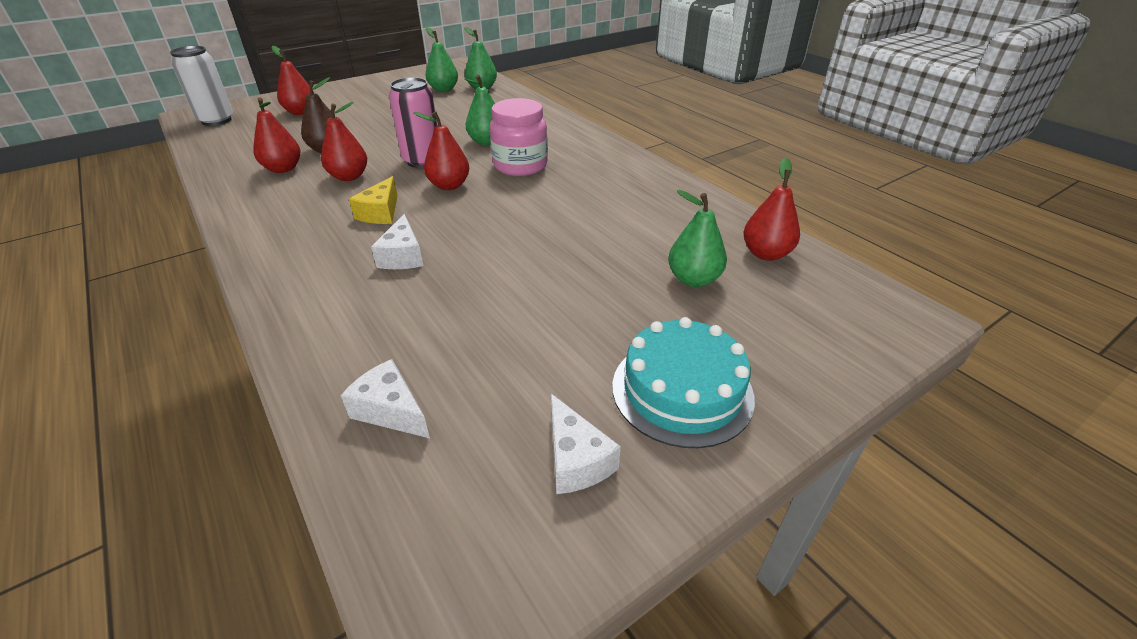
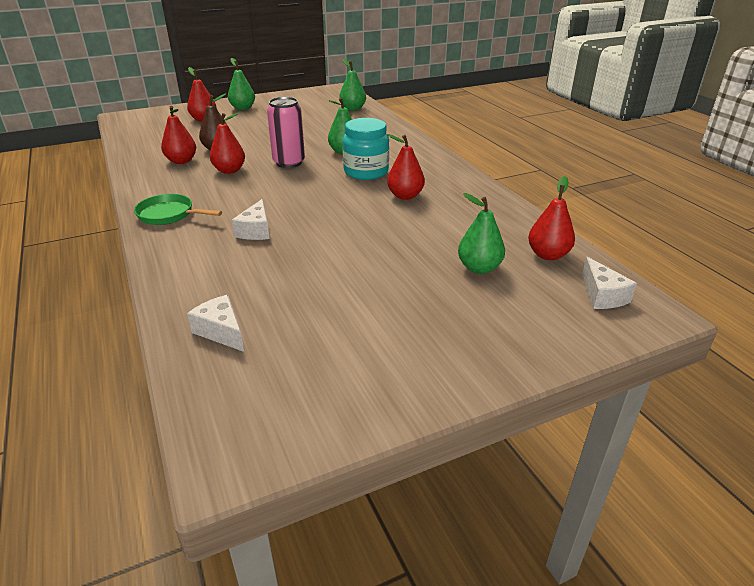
camera: 10 degrees right, 5 degrees down
white can [170,46,233,126] -> none
yellow cheese [349,176,398,224] -> none
red pear [413,111,469,190] -> red pear moved to [387,134,425,200]
green pear [425,28,458,92] -> green pear moved to [228,58,255,110]
pink jar [490,98,548,176] -> turquoise jar [342,118,389,180]
white cheese [551,394,621,494] -> white cheese moved to [582,257,637,309]
turquoise cake [612,317,755,448] -> none
none -> green pan [134,194,222,225]

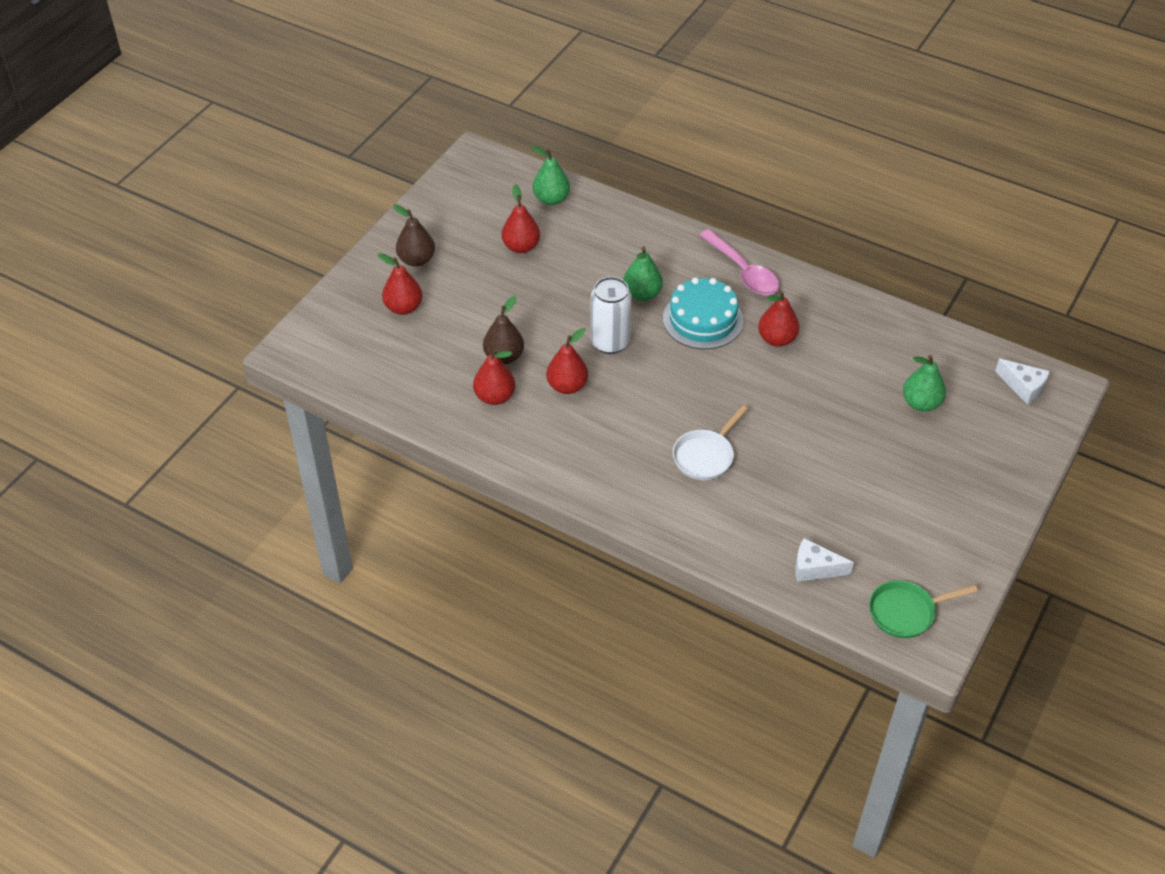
camera: 35 degrees left, 15 degrees up
green pan [134,194,222,225] -> green pan moved to [869,580,978,638]
green pear [228,58,255,110] -> brown pear [393,204,435,267]
white cheese [232,199,270,240] -> white pan [673,405,748,480]
pink can [267,97,305,168] -> white can [591,277,632,354]
turquoise jar [342,118,389,180] -> turquoise cake [663,278,743,349]
red pear [528,176,575,260] -> red pear moved to [502,184,540,253]
none -> pink spoon [699,229,779,295]

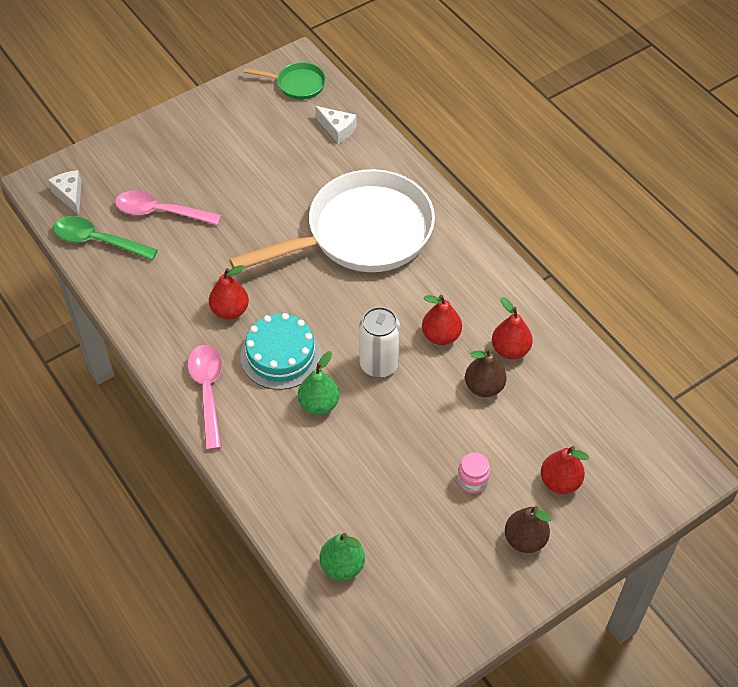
camera: 155 degrees left, 5 degrees up
red pear [502,184,540,253] -> none
white pan [673,405,748,480] -> white pan [229,169,435,272], size x2.35
green pear [903,355,946,412] -> pink spoon [115,190,222,226]
none -> green spoon [53,216,158,260]
none -> pink jar [457,452,491,494]

